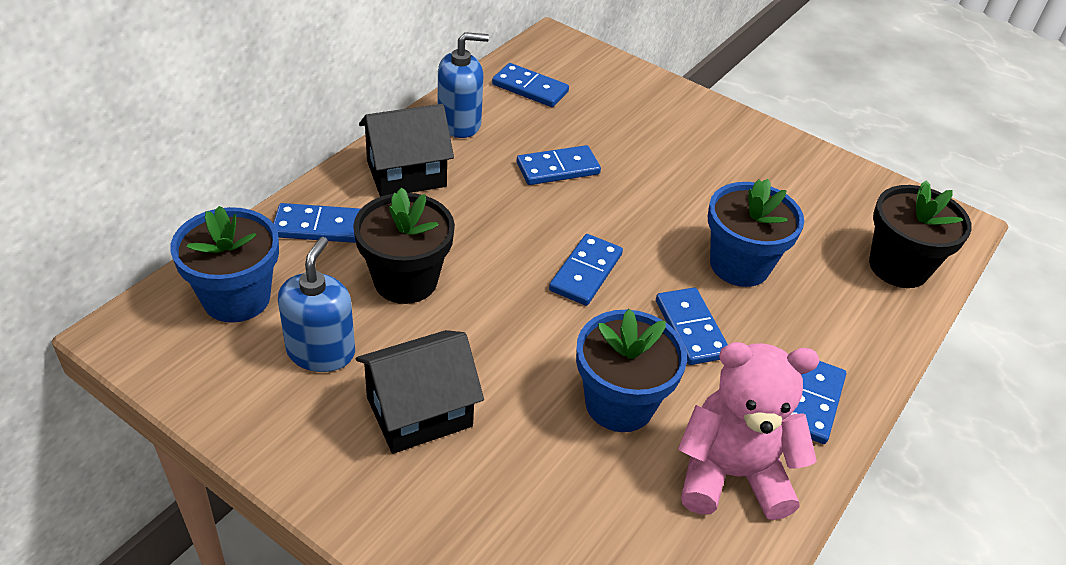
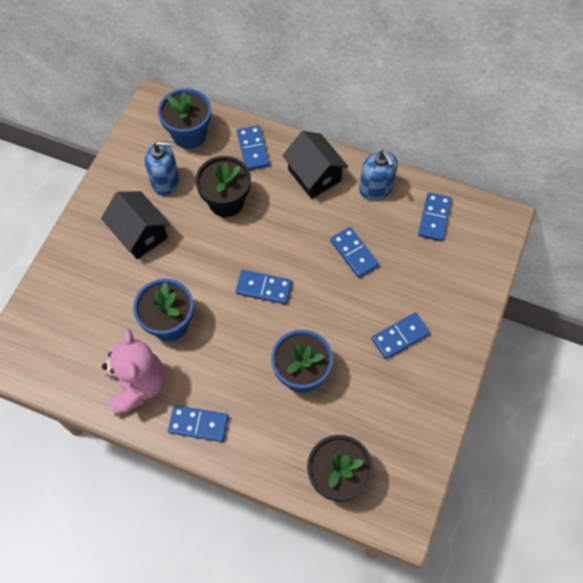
camera: 80 degrees right, 20 degrees up
blue domino [656,288,728,365] -> blue domino moved to [372,312,430,359]

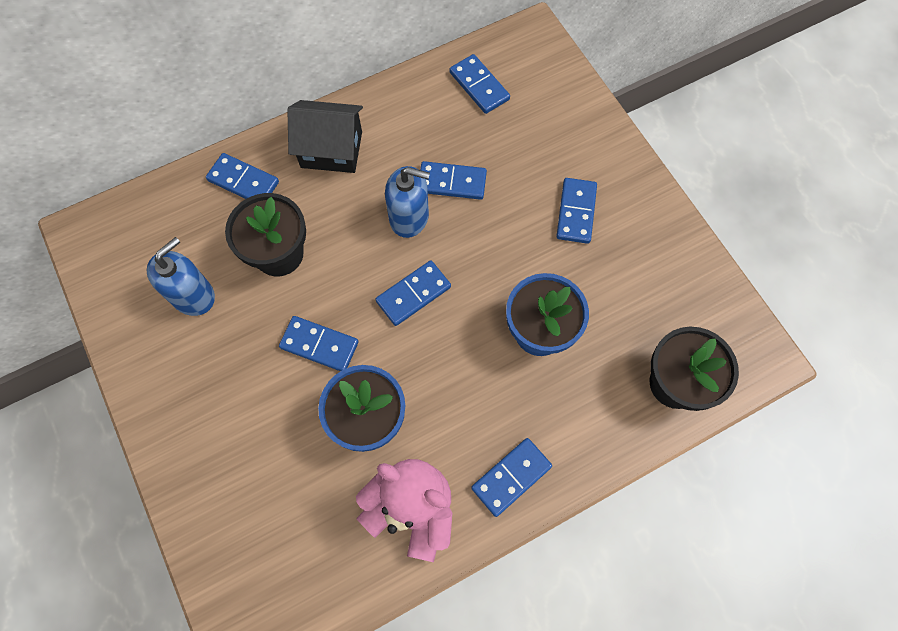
camera: 50 degrees left, 5 degrees up
black house [101,191,170,259] -> none
blue flower pot [158,88,211,149] -> none
blue soap dispenser [359,150,398,200] -> blue soap dispenser moved to [385,166,430,238]
none -> blue domino [279,316,359,371]

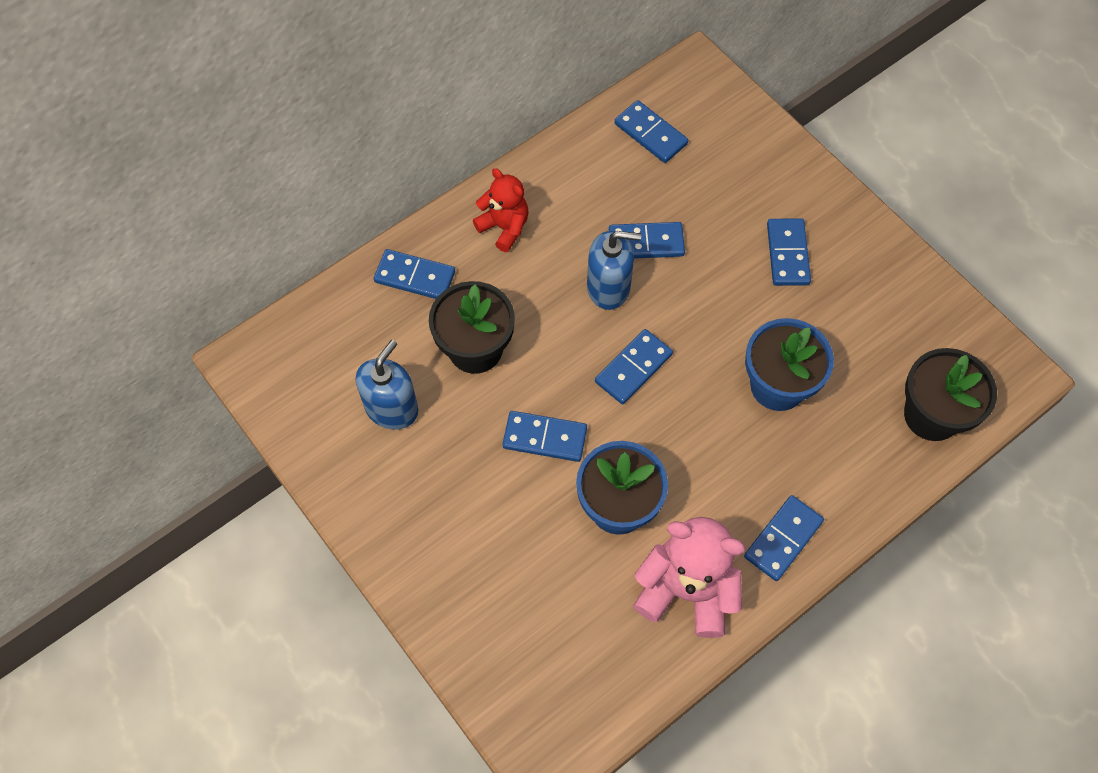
camera: 10 degrees left, 5 degrees down
black house [287,100,363,173] -> red teddy bear [473,168,529,252]

